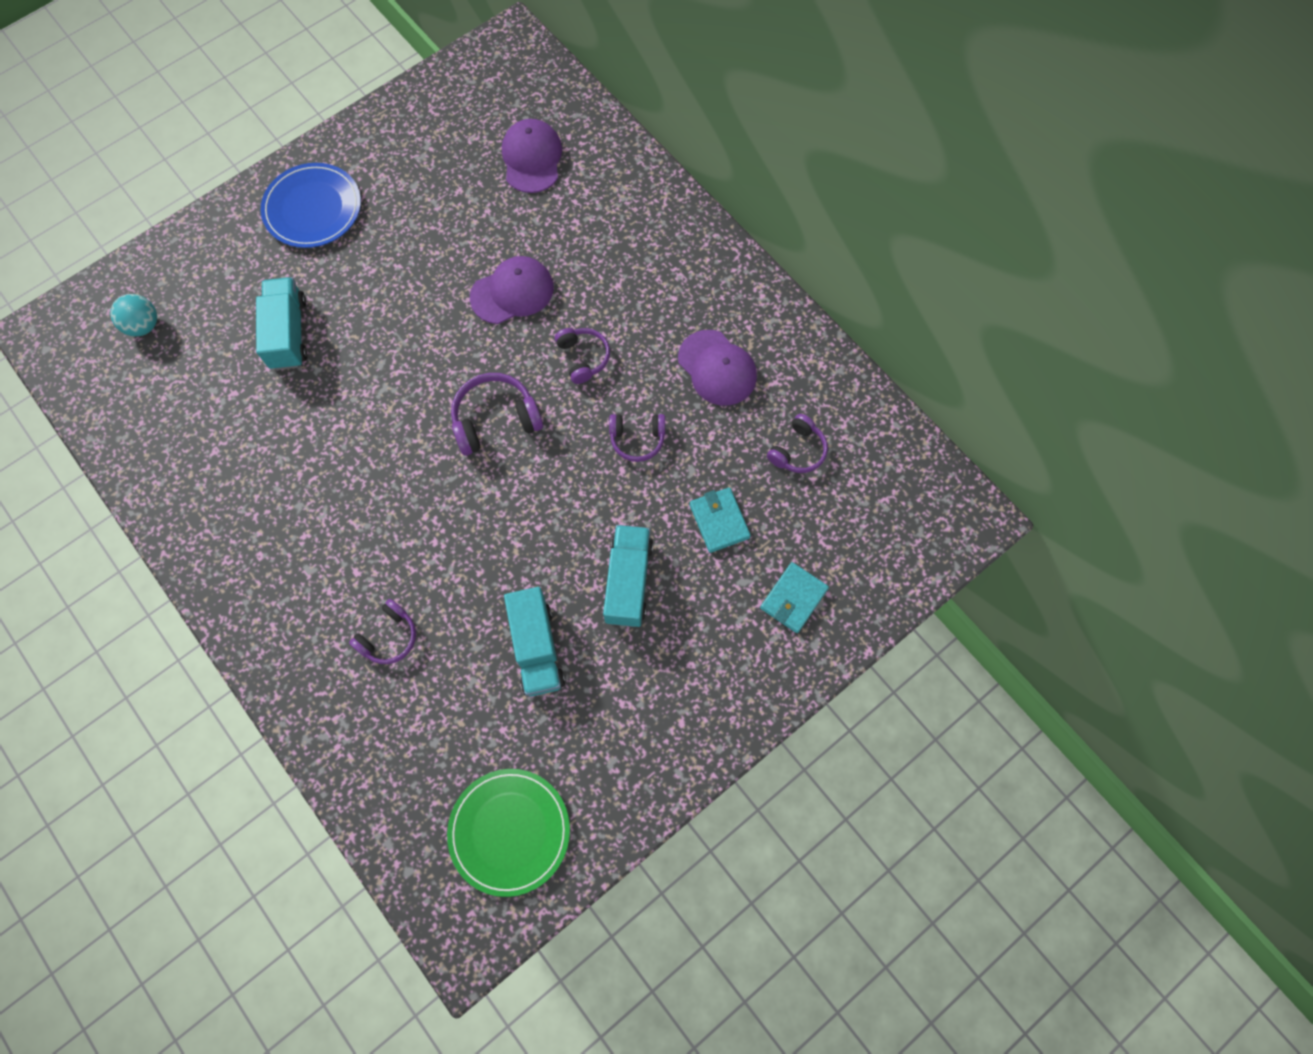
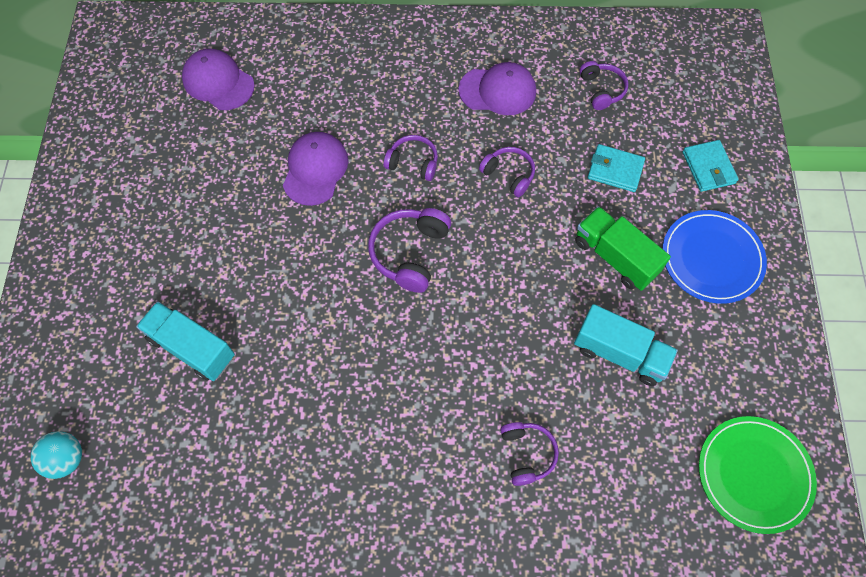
camera: 50 degrees left, 5 degrees down
blue plate [261,163,361,248] -> blue plate moved to [662,210,767,304]
turquoise truck [603,525,653,627] -> green truck [575,206,671,291]
purple headphones [609,414,665,462] -> purple headphones turned 90 degrees counterclockwise [479,147,535,197]

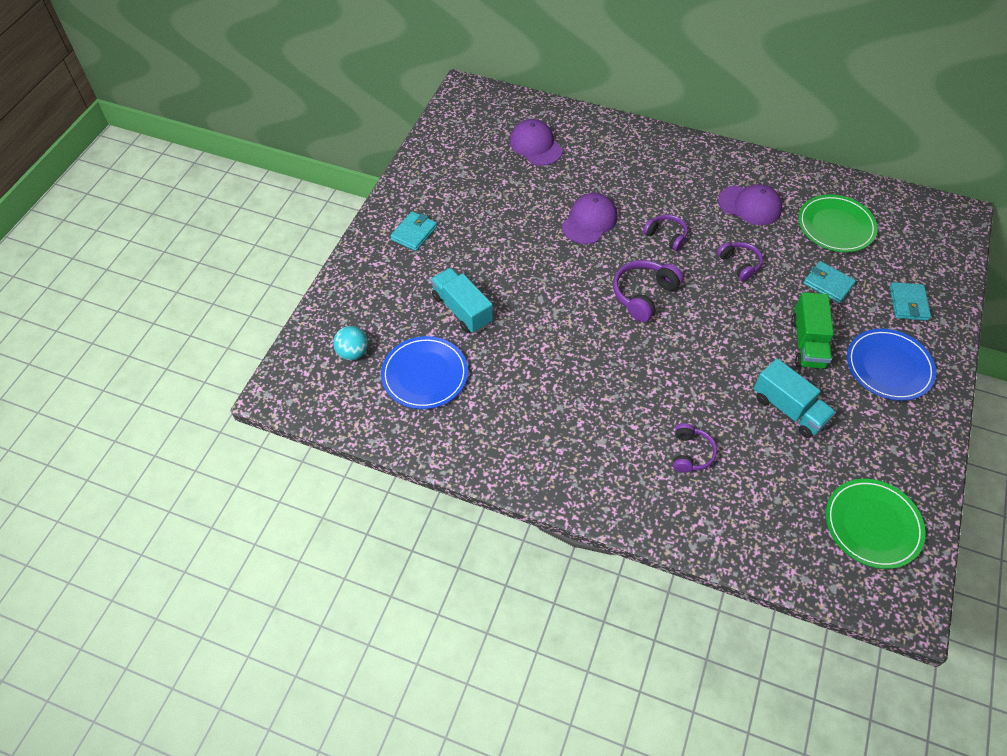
camera: 20 degrees right, 10 degrees down
green truck [575,206,671,291] -> green truck turned 150 degrees counterclockwise [791,292,834,369]
purple headphones [579,61,628,110] -> green plate [798,194,878,252]
none -> blue plate [381,336,468,409]
none -> turquoise wallet [390,211,437,251]

